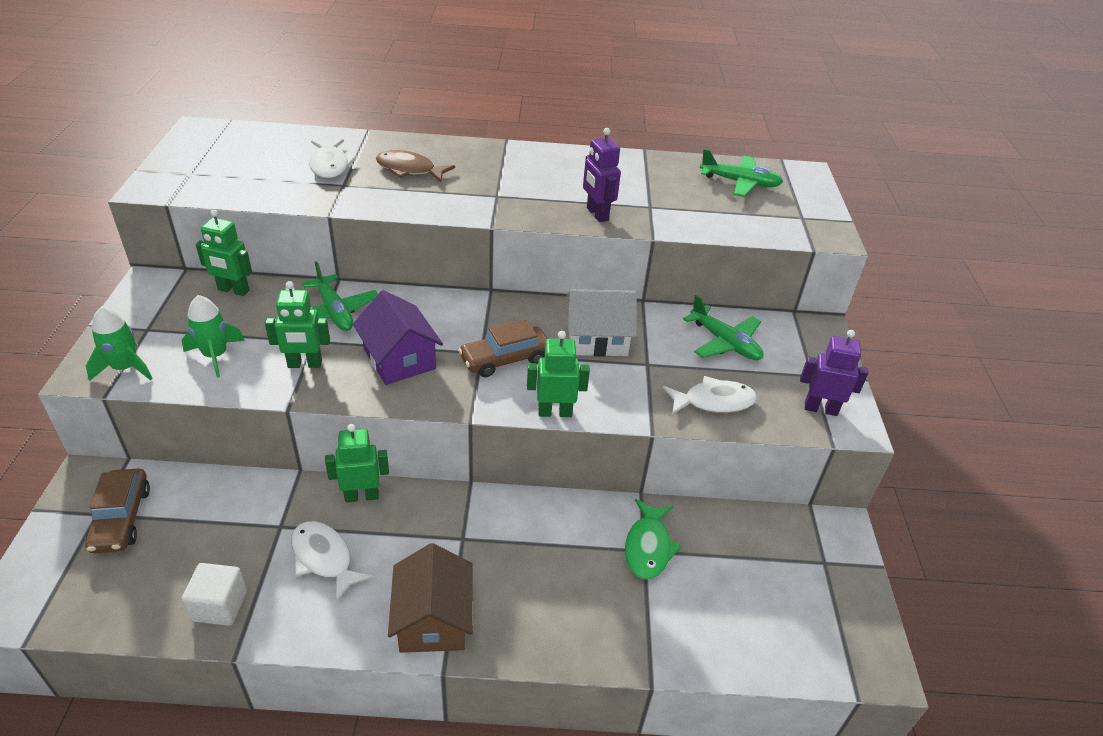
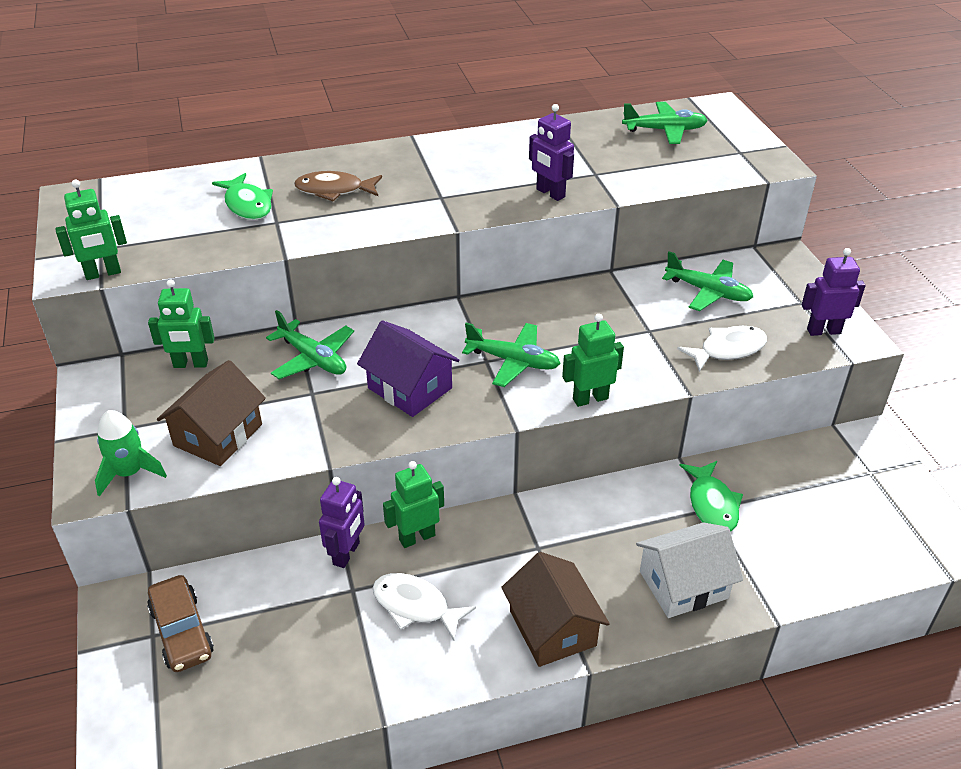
camera: 15 degrees left, 0 degrees up
green rocket [182,295,245,378] -> brown house [157,360,266,466]
white cube [182,563,247,626] -> none
green robot [265,281,330,368] -> green robot moved to [55,179,127,280]
white fish [309,139,356,179] -> green fish [212,173,273,220]
brown car [458,319,548,377] -> green plane [462,323,561,387]
white house [566,289,637,357] -> white house moved to [636,522,743,618]
none -> purple robot [319,477,365,568]

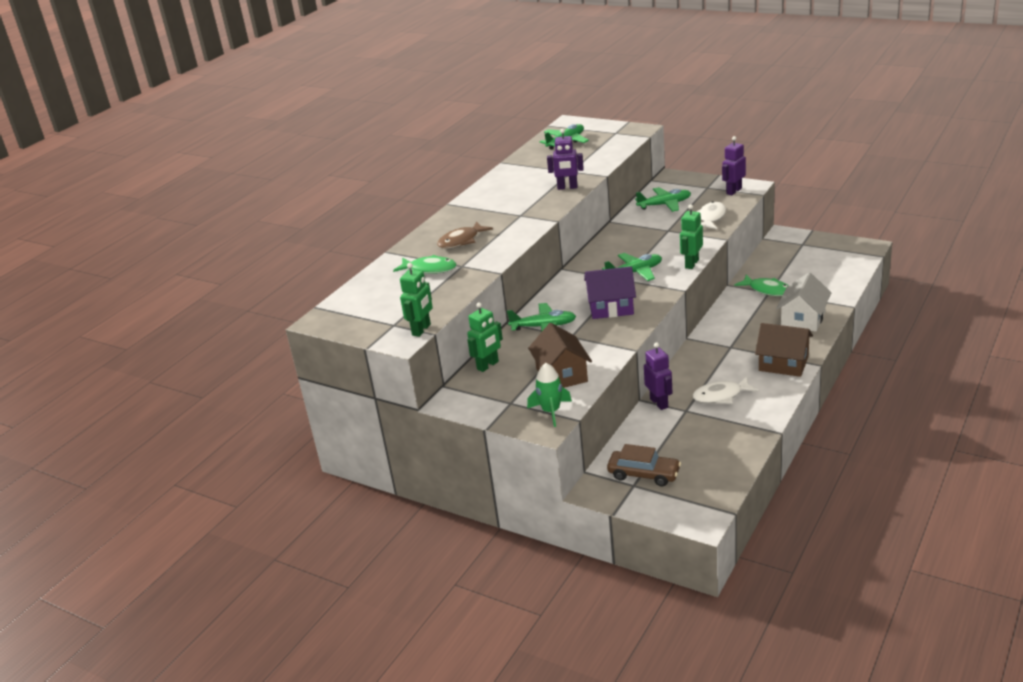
camera: 40 degrees left, 10 degrees down
green robot [383,461,444,548] -> none

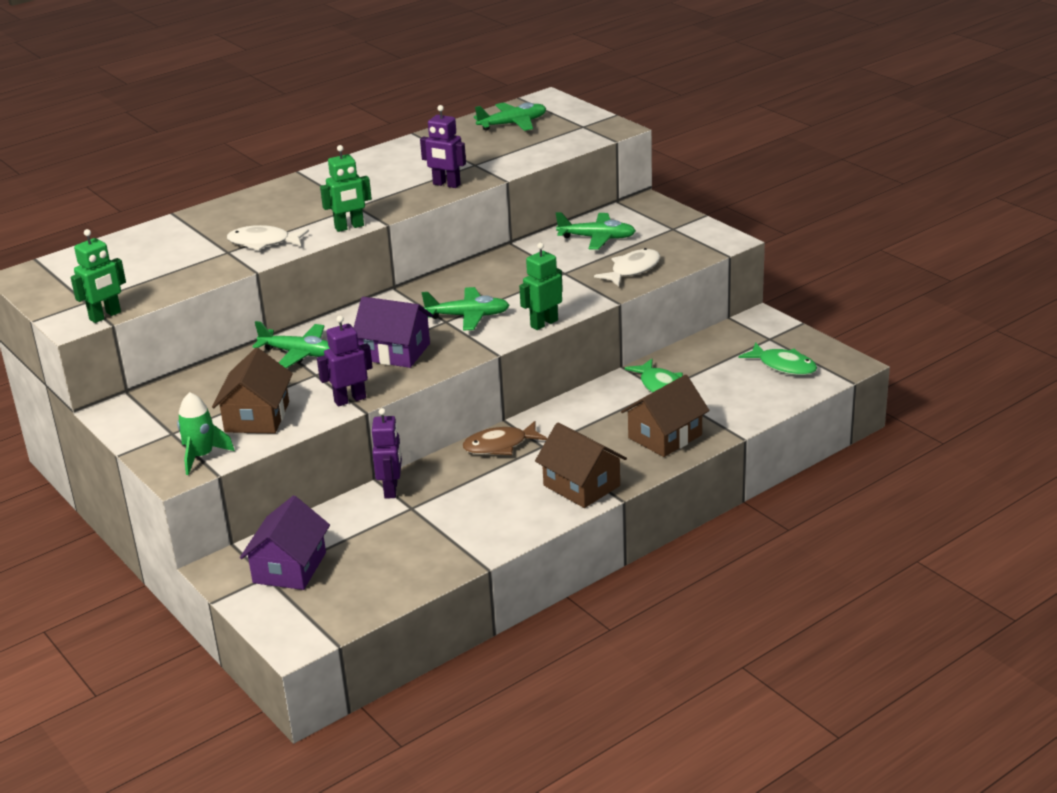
camera: 20 degrees right, 0 degrees up
green fish [393,255,457,274] -> green fish moved to [739,342,817,375]
brown fish [437,221,493,249] -> brown fish moved to [462,421,547,455]
green robot [467,302,503,372] -> green robot moved to [320,145,372,232]
brown car [607,444,681,486] -> purple house [240,496,330,590]
white fish [692,376,759,404] -> white fish moved to [227,225,309,251]
purple robot [722,136,746,195] -> purple robot moved to [317,316,373,406]
white house [776,272,831,332] -> brown house [621,375,710,457]

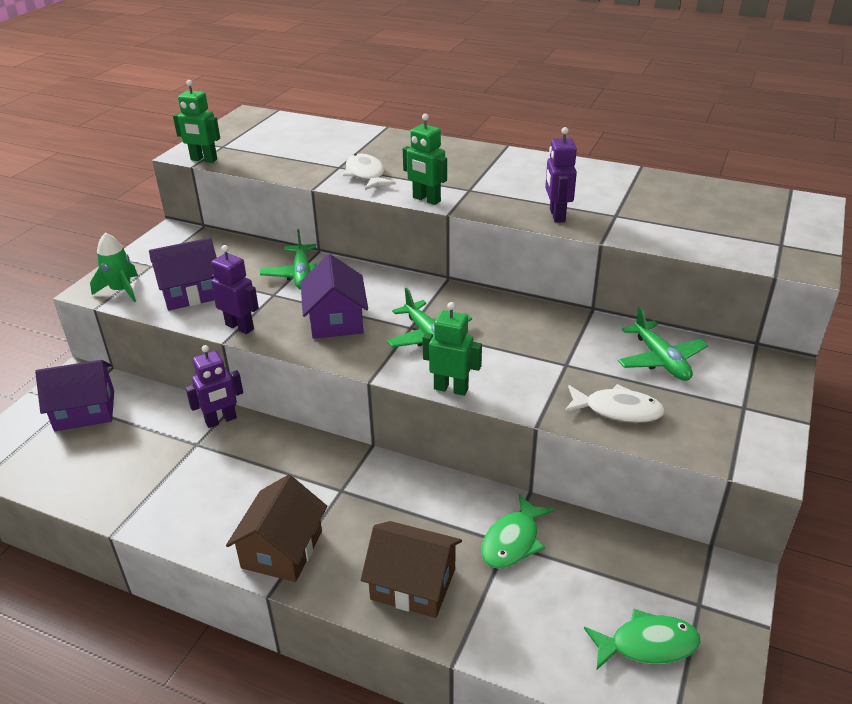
camera: 60 degrees right, 5 degrees up
brown house [212,348,293,434] -> purple house [149,238,217,311]
brown fish [462,421,547,455] -> none
green plane [474,102,546,131] -> none
green fish [739,342,817,375] -> green fish turned 105 degrees counterclockwise [584,609,701,669]

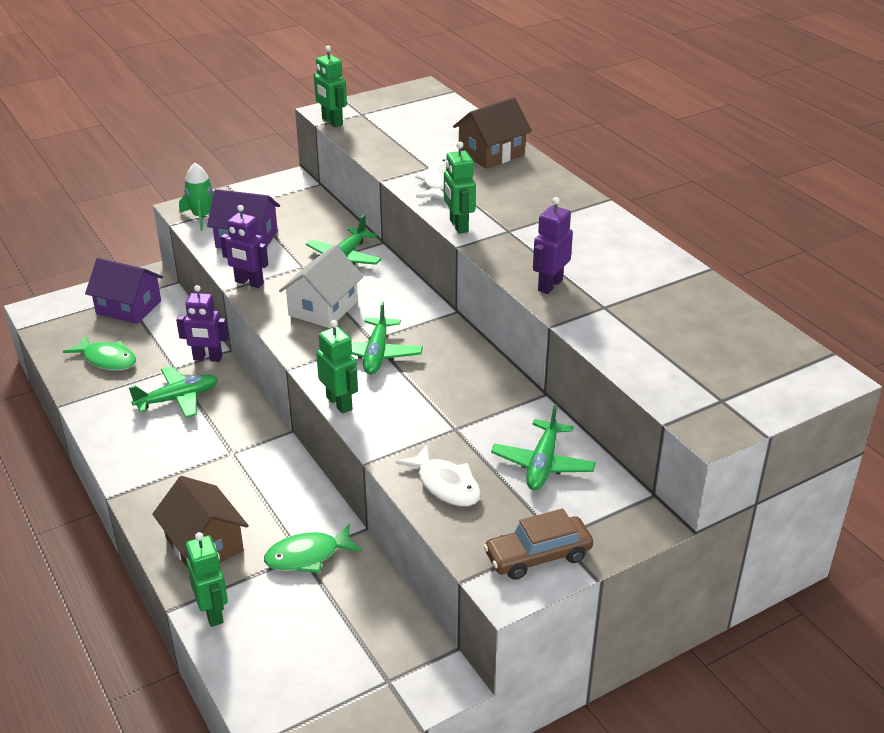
camera: 35 degrees right, 0 degrees up
purple robot [211,245,259,334] -> purple robot turned 135 degrees clockwise [220,205,268,288]
brown house [226,475,327,582] -> brown house moved to [453,97,532,169]
purple house [301,254,368,339] -> white house [279,245,364,328]
green fish [584,609,701,669] -> green fish moved to [63,335,136,371]
none -> green plane [128,366,218,418]
none -> green robot [186,532,228,627]
none -> brown car [483,508,593,580]

